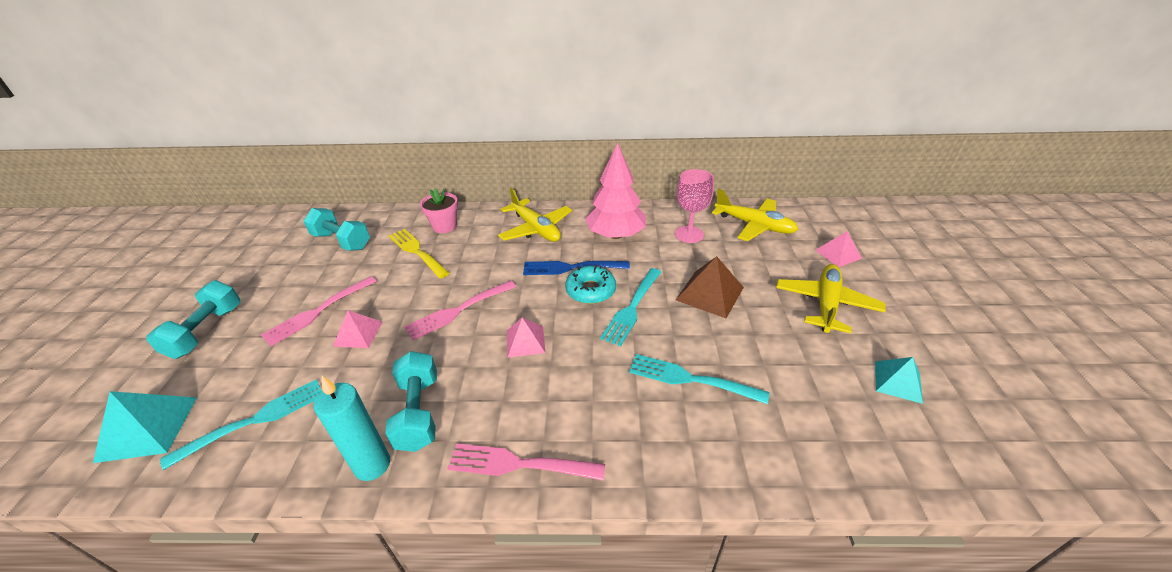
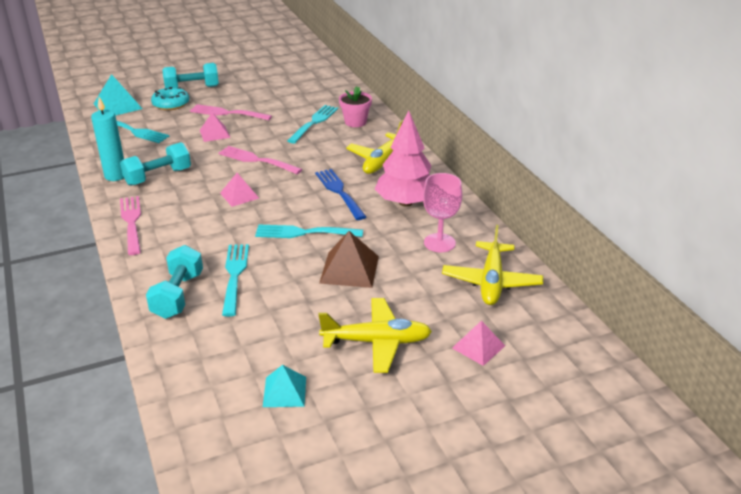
camera: 65 degrees right, 5 degrees down
turquoise dumbbell [304,208,370,251] -> turquoise dumbbell moved to [146,245,203,319]
yellow fork [388,229,449,279] -> turquoise fork [287,105,338,143]
turquoise donut [565,266,616,304] -> turquoise donut moved to [151,87,189,110]

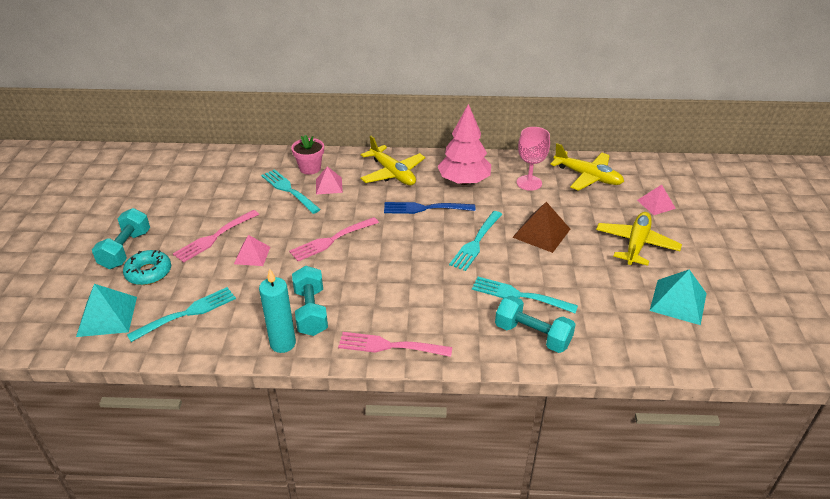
camera: 65 degrees left, 5 degrees up
pink pyramid [220,173,259,207] -> pink pyramid moved to [316,166,343,194]
turquoise pyramid [263,365,306,407] -> turquoise pyramid [650,269,707,325], size x1.53

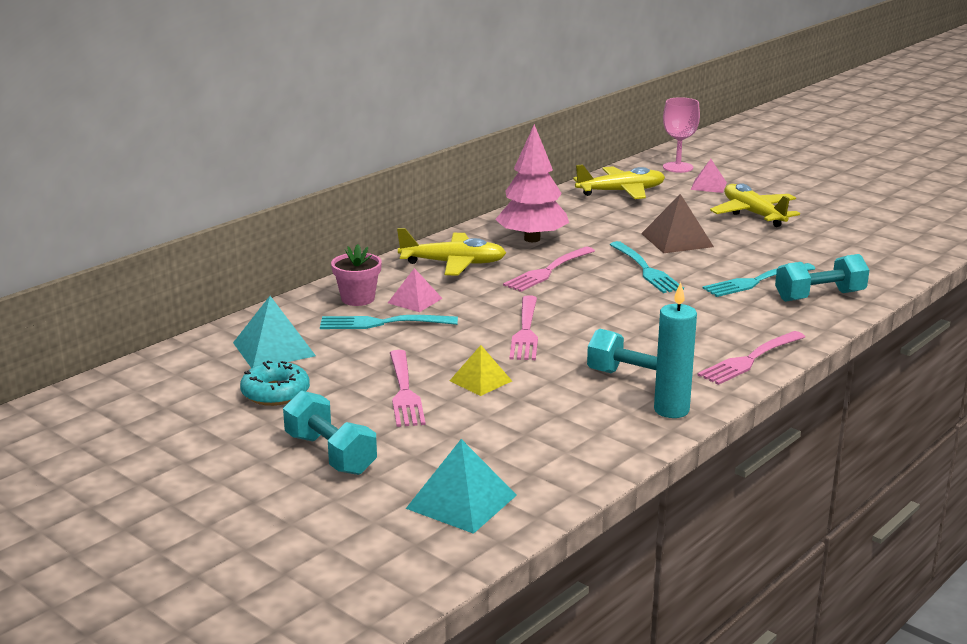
camera: 50 degrees left, 15 degrees down
turquoise donut [123,250,171,285] -> turquoise donut moved to [240,360,310,406]
turquoise fork [127,287,236,342] -> none
pink pyramid [234,235,270,266] -> yellow pyramid [450,345,512,396]
blue fork [384,202,475,214] -> pink fork [503,247,595,292]
pink goblet [517,127,550,191] -> pink goblet moved to [663,97,700,173]
turquoise pyramid [650,269,707,325] -> turquoise pyramid moved to [233,296,316,368]

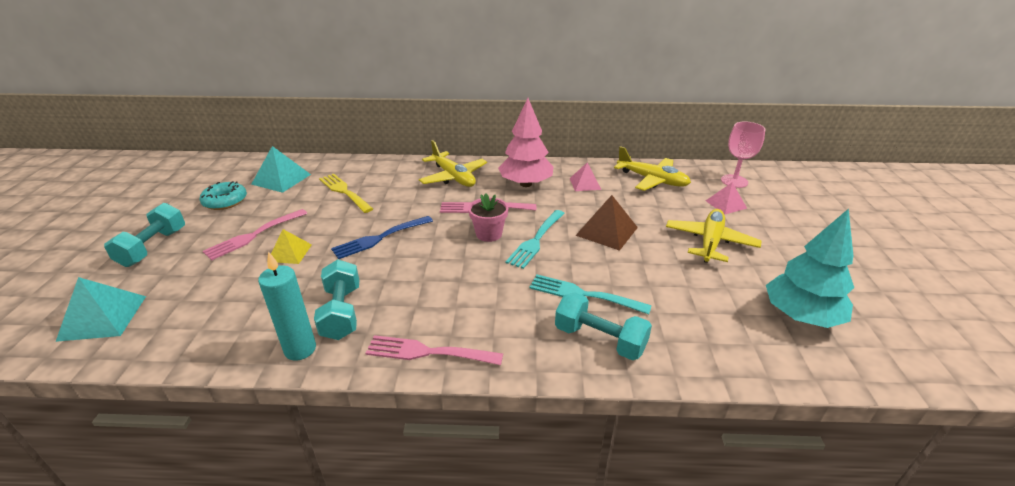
camera: 50 degrees right, 10 degrees up
turquoise fork [320,315,458,329] -> yellow fork [319,174,373,213]
pink flower pot [331,244,382,306] -> pink flower pot moved to [468,193,508,242]
pink pyramid [388,268,443,312] -> pink pyramid moved to [570,162,602,191]
pink fork [510,295,538,360] -> blue fork [331,216,433,259]
none -> turquoise tree [766,209,854,328]

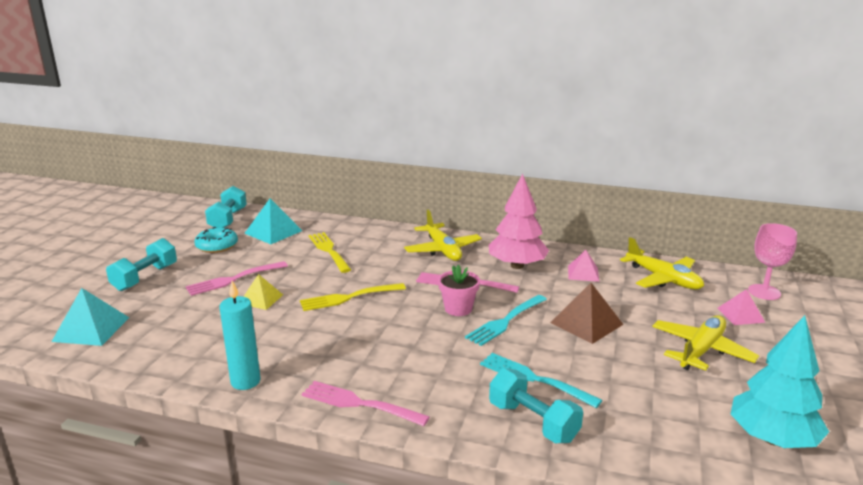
camera: 15 degrees right, 10 degrees down
turquoise dumbbell [314,259,359,340] -> turquoise dumbbell moved to [205,186,247,228]
blue fork [331,216,433,259] -> yellow fork [300,283,406,311]

